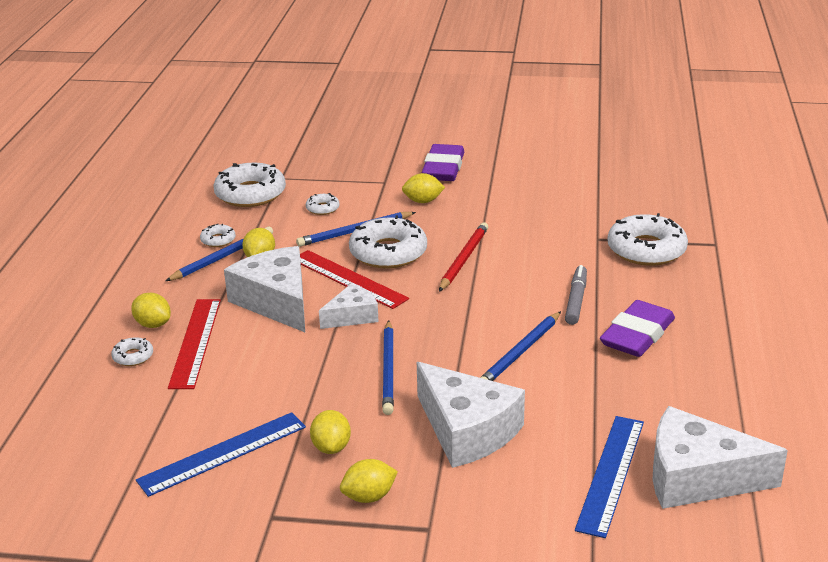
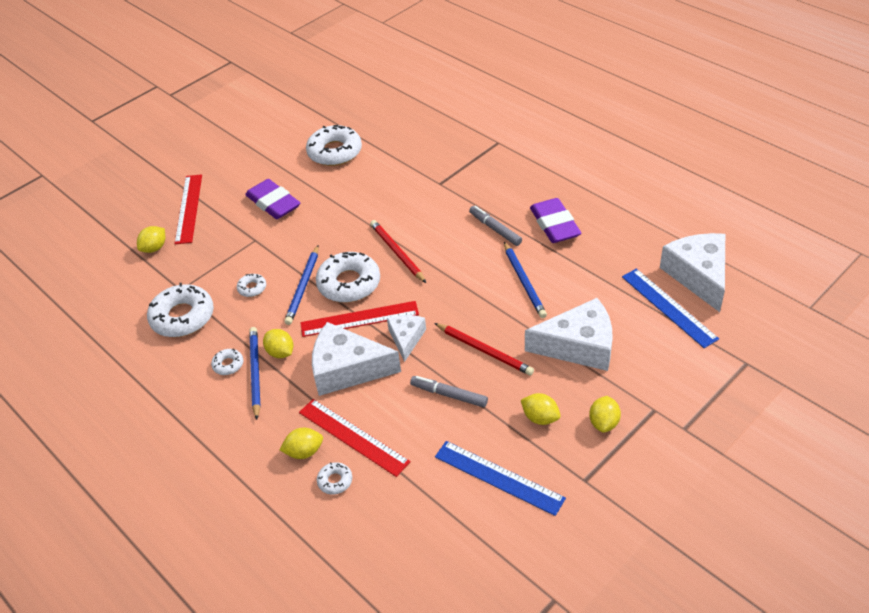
camera: 50 degrees left, 15 degrees up
blue ruler [136,412,306,497] -> blue ruler turned 60 degrees counterclockwise [435,441,566,516]
blue pencil [382,320,394,415] -> red pencil [434,323,534,375]
yellow lemon [402,173,445,203] -> yellow lemon moved to [137,226,165,253]
white donut [607,213,688,266] -> white donut moved to [306,125,362,166]
white cheese [653,406,788,509] -> white cheese turned 120 degrees clockwise [660,233,725,312]
none -> red ruler [174,174,202,244]
none -> grey marker [410,376,488,408]

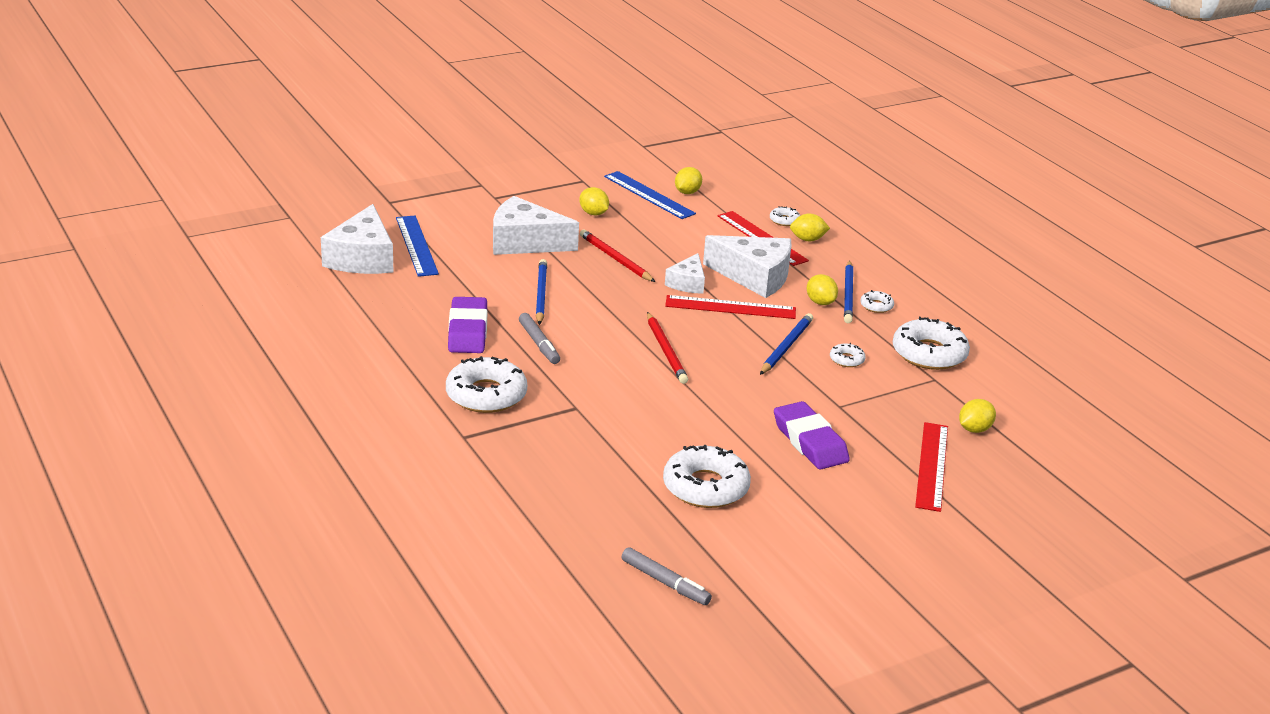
camera: 170 degrees left, 15 degrees down
white donut [316,252,380,302] -> white donut moved to [446,356,527,413]
grey marker [410,376,488,408] -> grey marker moved to [622,547,712,605]
yellow lemon [589,396,621,433] -> yellow lemon moved to [675,167,702,194]

